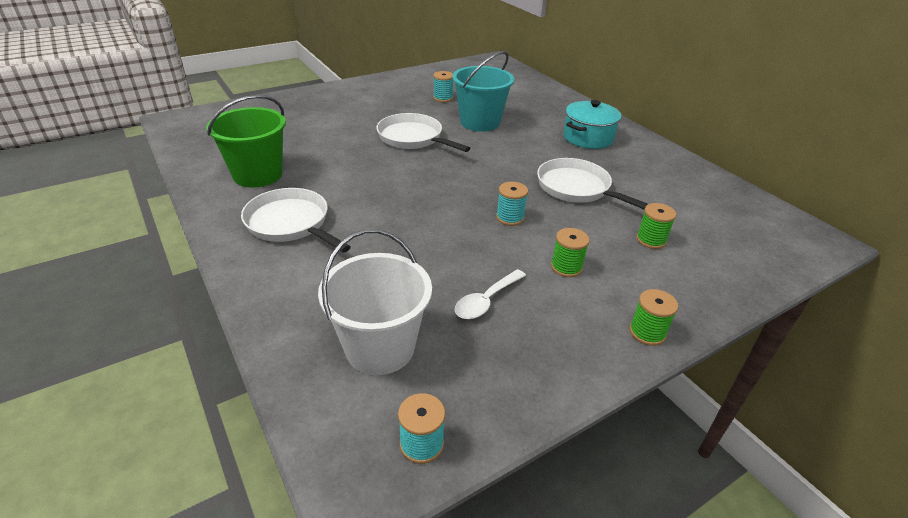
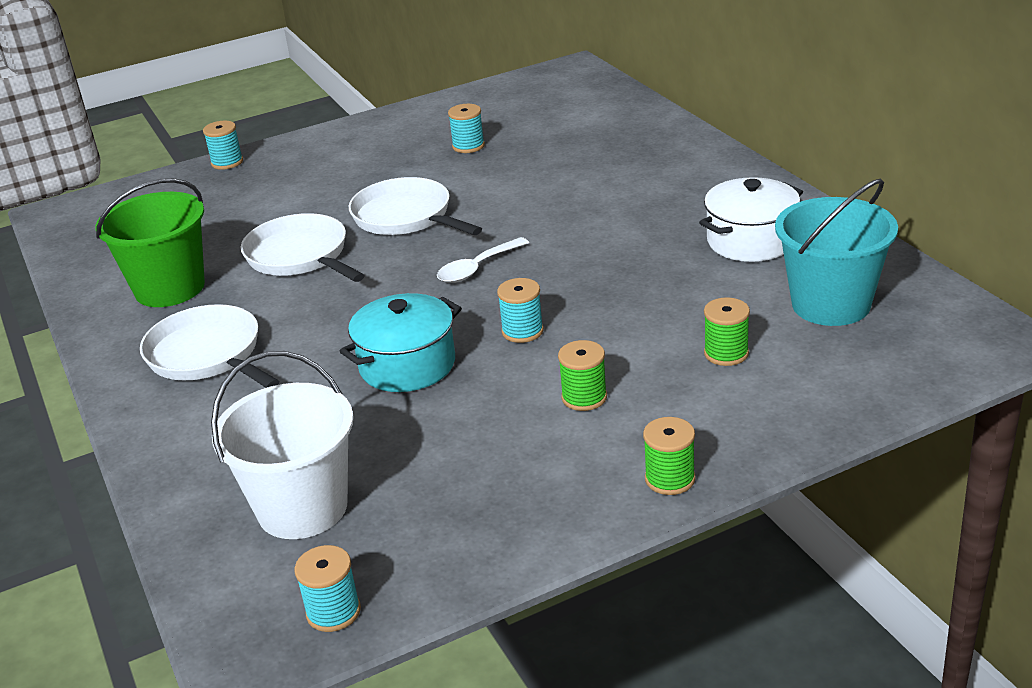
camera: 10 degrees right, 5 degrees down
turquoise bucket [452,51,514,132] -> turquoise bucket moved to [775,179,898,326]
white spoon [455,269,526,319] -> white spoon moved to [437,237,529,283]
white pan [537,158,648,209] -> white pan moved to [241,213,365,282]
turquoise pot [563,100,622,149] -> turquoise pot moved to [339,293,462,392]
none -> turquoise spool [203,121,243,170]
none -> white pot [699,177,803,262]

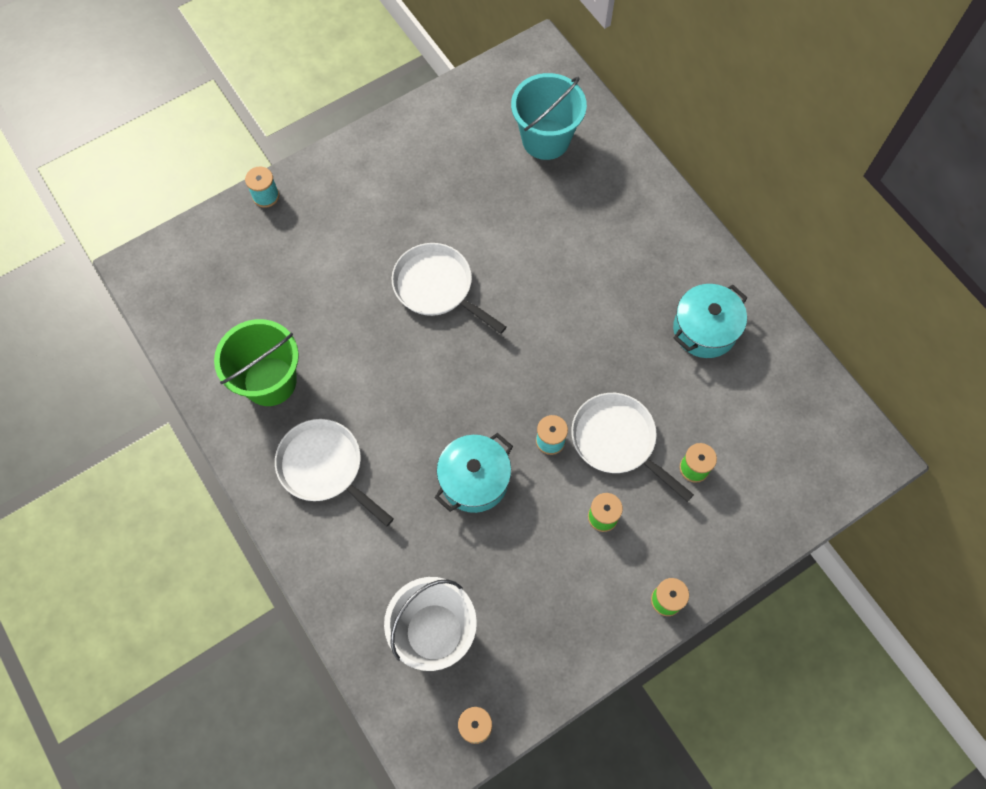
camera: 10 degrees left, 35 degrees up
white pan [241,213,365,282] -> white pan moved to [571,393,694,502]
white spoon [437,237,529,283] -> none
turquoise spool [448,104,485,153] -> none
white pot [699,177,803,262] -> turquoise pot [673,284,747,358]
turquoise bucket [775,179,898,326] -> turquoise bucket moved to [511,73,587,160]

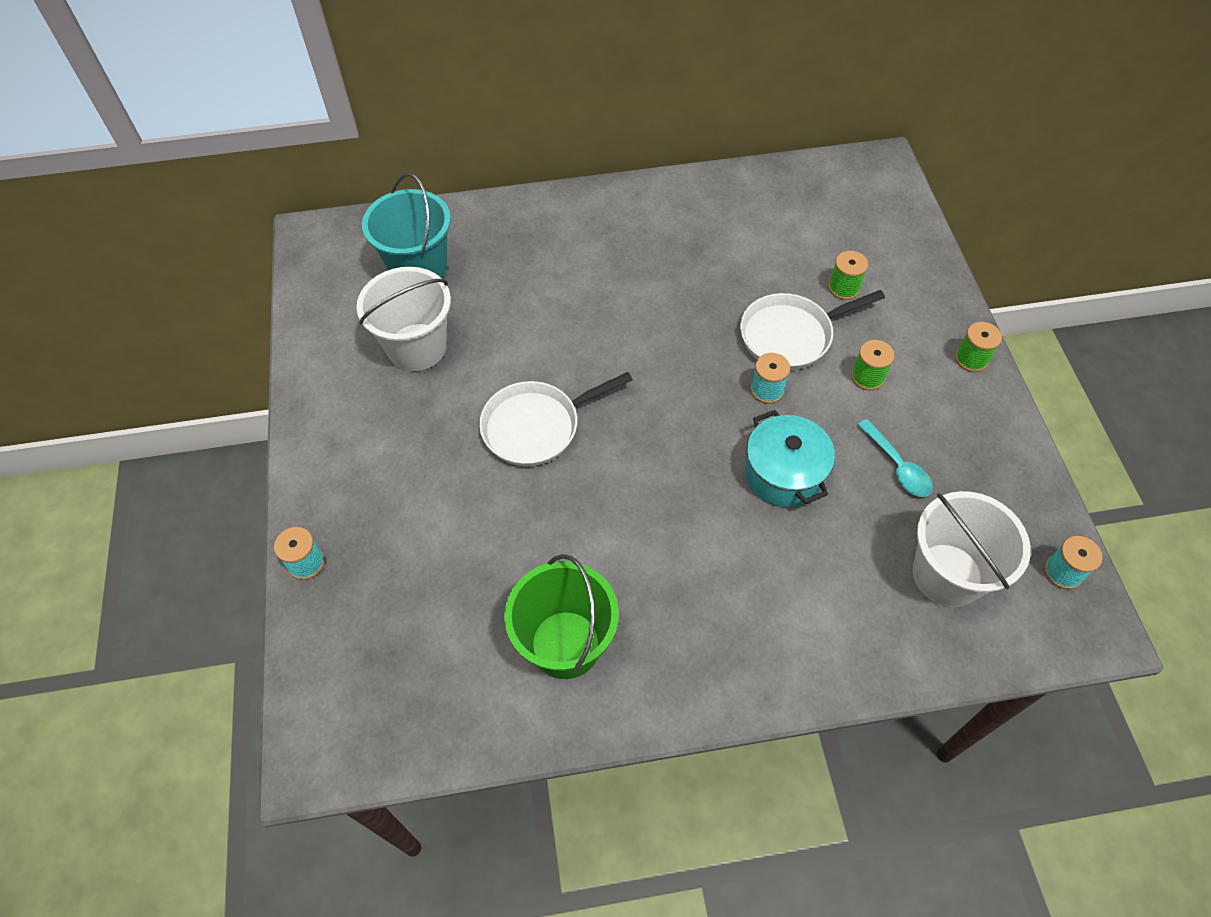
camera: 65 degrees left, 10 degrees down
white pan [275,419,394,527] -> none
turquoise pot [673,284,747,358] -> none
none -> white bucket [357,267,451,371]
none -> turquoise spoon [858,419,933,497]

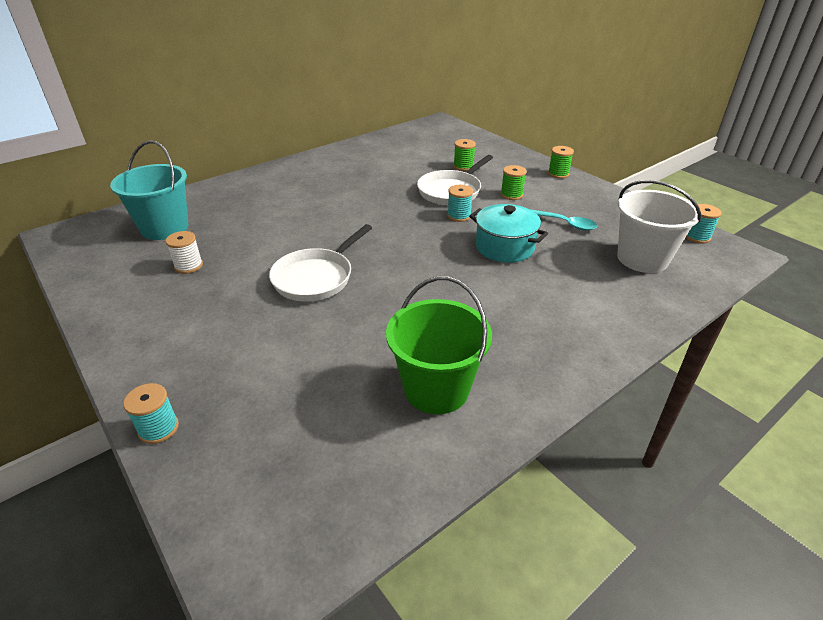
camera: 30 degrees left, 20 degrees down
white bucket [357,267,451,371] -> white spool [165,231,203,274]

